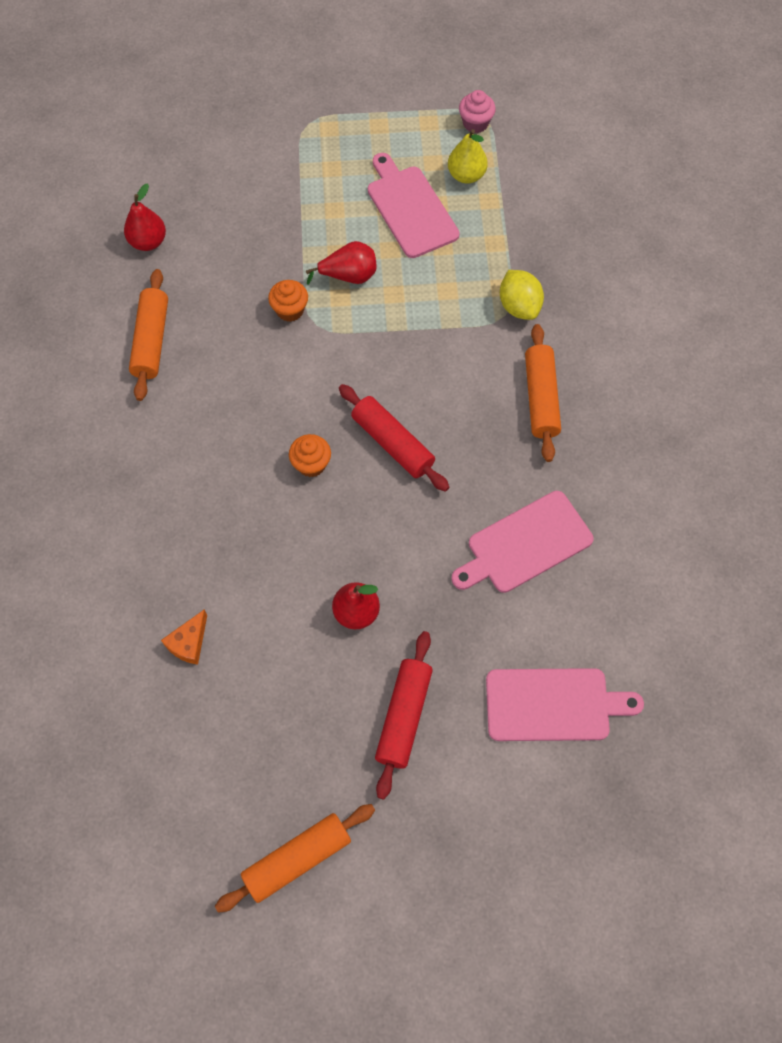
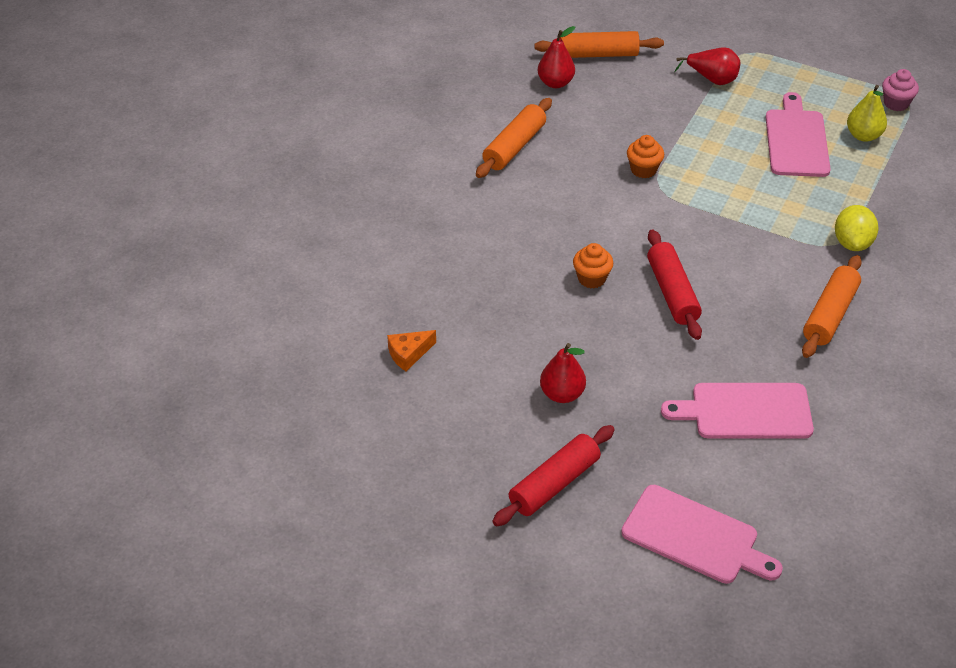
camera: 30 degrees right, 20 degrees down
orange rolling pin [215,804,375,913] -> orange rolling pin moved to [534,31,664,58]
red pear [306,241,377,284] -> red pear moved to [674,47,740,85]

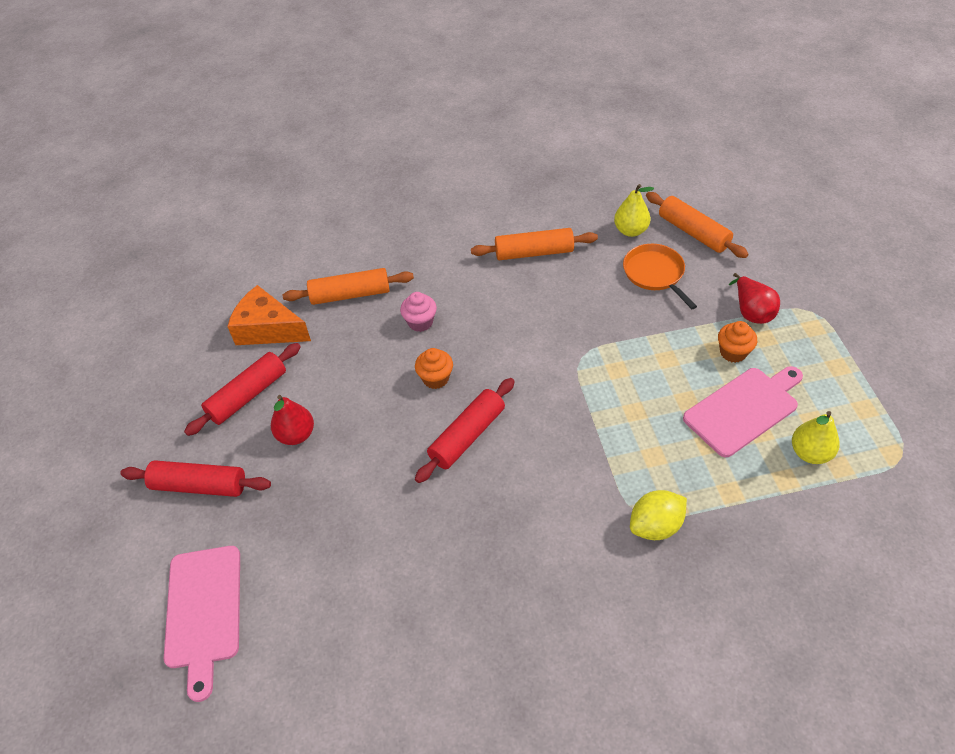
camera: 55 degrees right, 5 degrees up
orange cheese [387,330,436,371] -> orange cheese [227,285,311,345], size x1.82
red pear [538,26,575,88] -> yellow pear [614,184,654,237]
orange cupcake [627,135,664,178] -> orange cupcake moved to [718,321,757,363]
pink cutting board [661,383,814,439] -> none
orange rolling pin [802,255,862,358] -> orange rolling pin moved to [282,268,414,305]
pink cupcake [882,69,919,111] -> pink cupcake moved to [400,292,437,332]
none -> red rolling pin [184,343,301,436]
none -> orange pan [623,244,697,309]

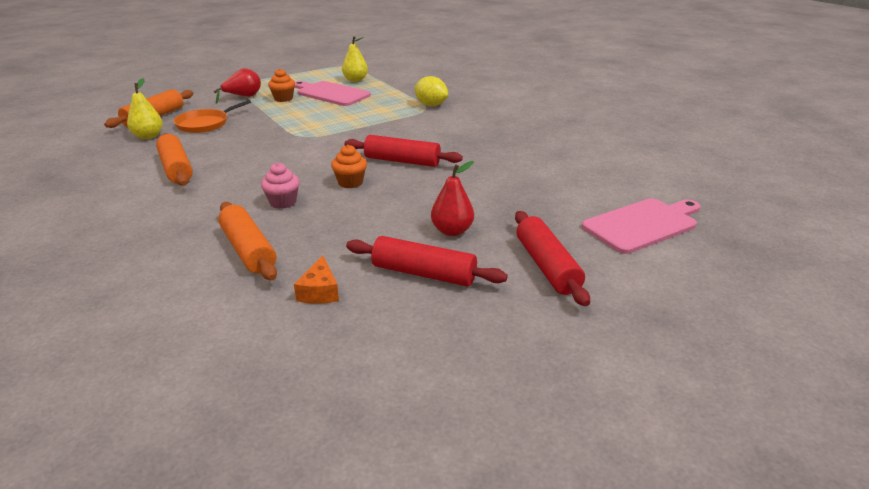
camera: 115 degrees left, 20 degrees down
orange cheese [227,285,311,345] -> orange cheese [294,255,339,304], size x0.55

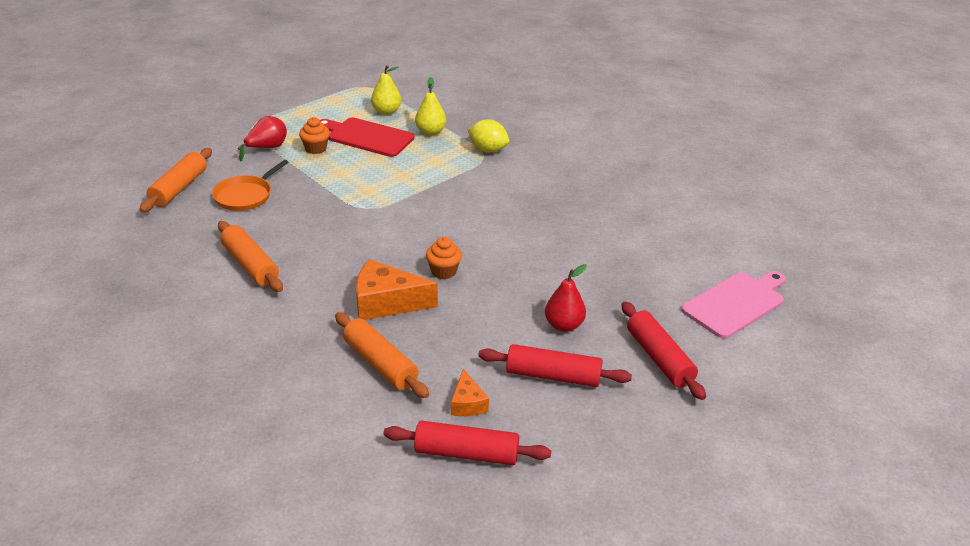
camera: 10 degrees left, 5 degrees up
yellow pear [127,78,163,139] -> yellow pear moved to [415,77,446,136]
pink cupcake [261,163,300,209] -> orange cheese [356,259,438,320]
pink cutting board [294,81,371,106] -> red cutting board [320,117,415,157]
red rolling pin [344,135,463,167] -> red rolling pin moved to [383,421,551,465]

